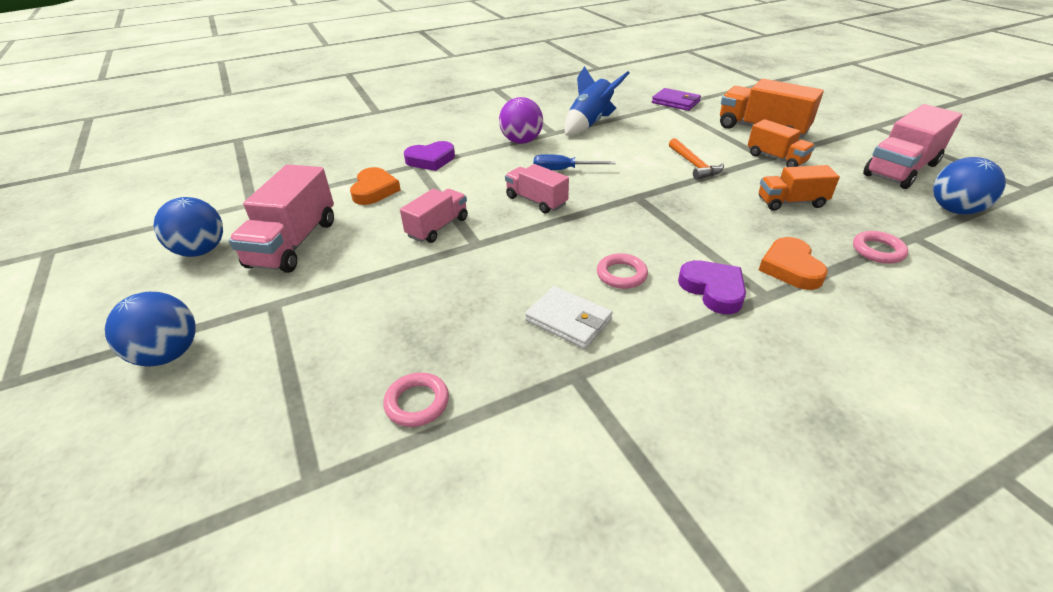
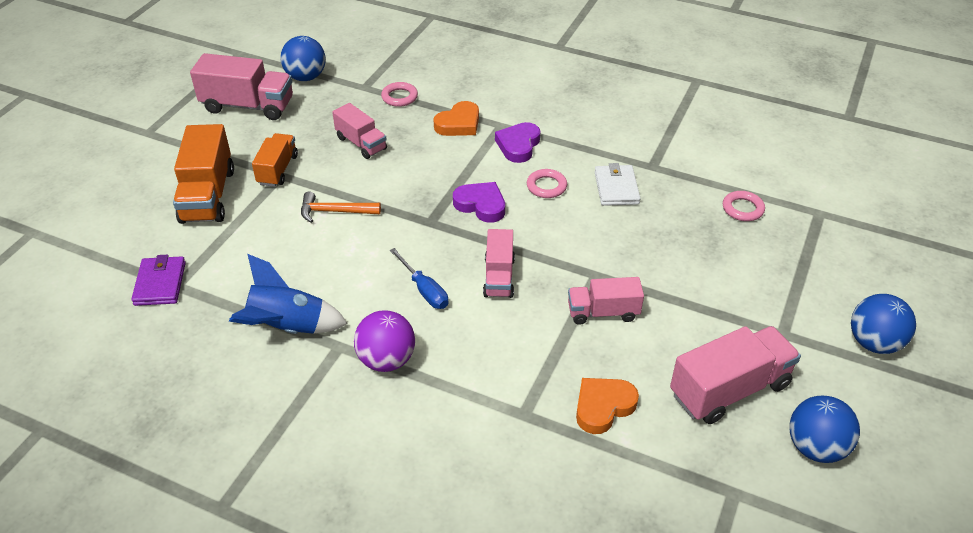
camera: 130 degrees left, 5 degrees up
purple heart [404,141,455,171] -> purple heart moved to [453,182,505,223]
orange hammer [669,138,724,180] -> orange hammer turned 120 degrees counterclockwise [301,192,381,223]
orange truck [759,165,840,211] -> pink truck [332,103,387,159]

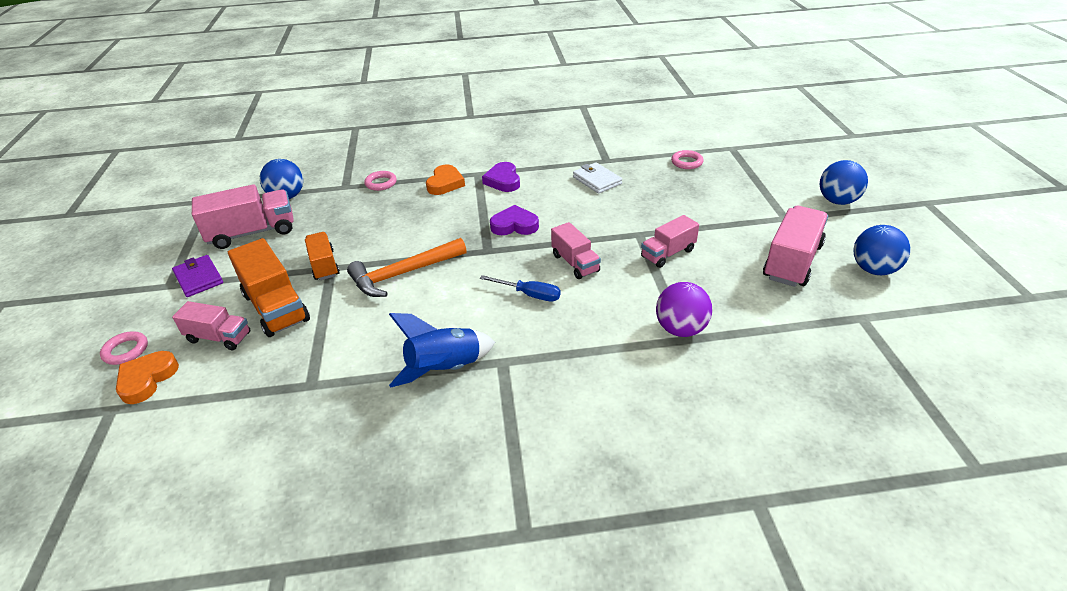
camera: 30 degrees left, 5 degrees down
purple wallet [131,255,186,306] -> purple wallet moved to [172,255,223,297]
orange hammer [301,192,381,223] -> orange hammer [347,238,467,297], size x1.58
pink truck [332,103,387,159] -> pink truck moved to [172,301,250,350]
purple ball [354,310,415,372] -> purple ball moved to [656,282,712,337]
pink ring [527,169,567,198] -> pink ring moved to [100,331,148,365]
orange heart [576,378,639,434] -> orange heart moved to [116,351,179,404]

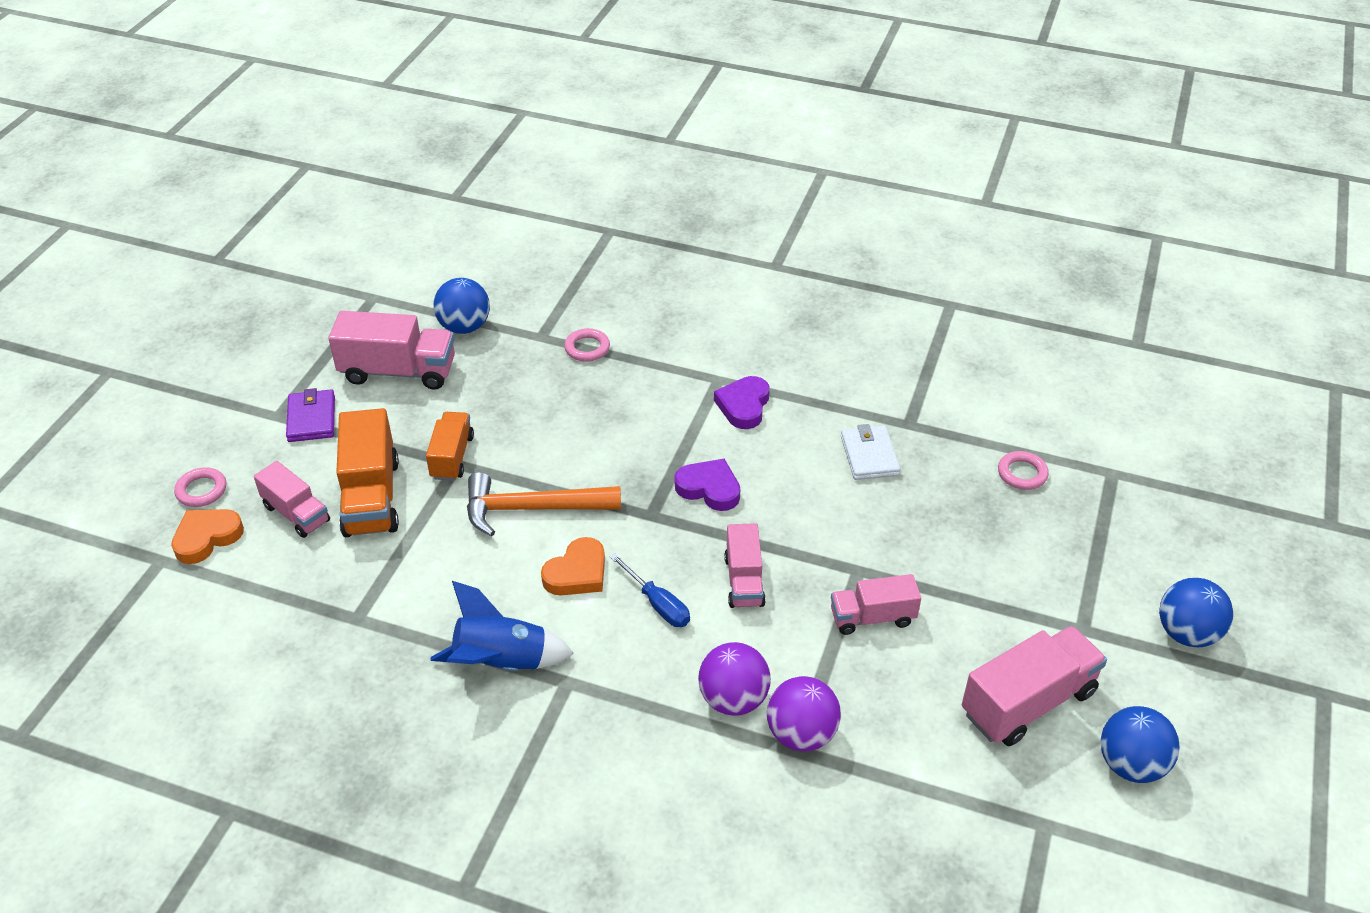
camera: 25 degrees right, 5 degrees up
orange heart [426,165,465,195] -> orange heart moved to [541,537,605,595]
none -> purple ball [698,642,771,716]

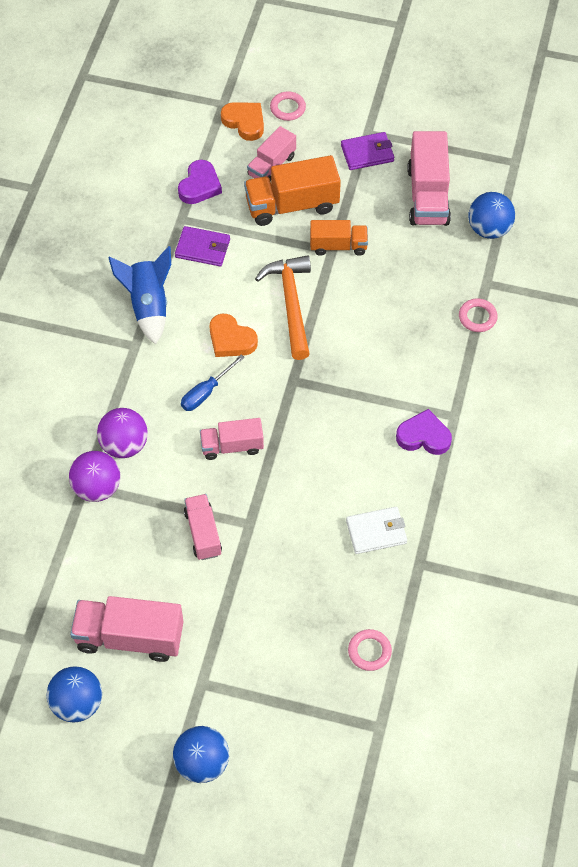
camera: 85 degrees right, 15 degrees up
purple heart [675,459,740,511] -> purple heart moved to [178,160,222,204]
pink truck [962,626,1107,746] -> pink truck turned 135 degrees clockwise [70,596,184,662]
none -> purple wallet [175,226,230,266]

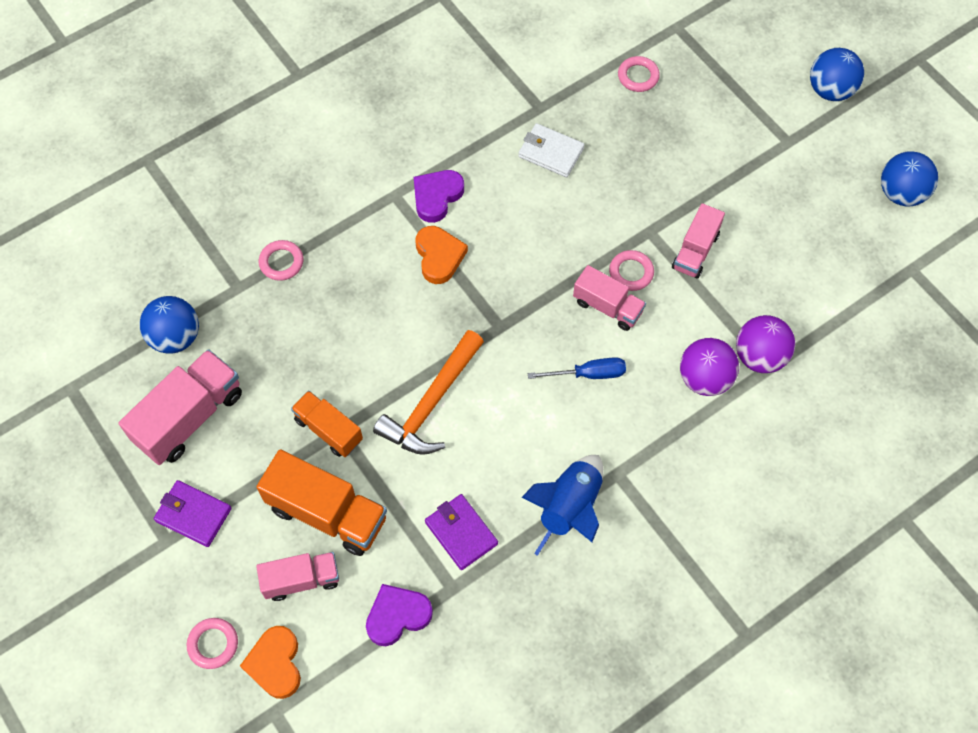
camera: 140 degrees left, 5 degrees up
pink truck [70,596,184,662] -> none
orange heart [210,314,258,357] -> orange heart moved to [416,226,468,284]
purple heart [396,409,452,455] -> purple heart turned 75 degrees clockwise [414,170,464,223]
none -> pink ring [609,250,654,291]

